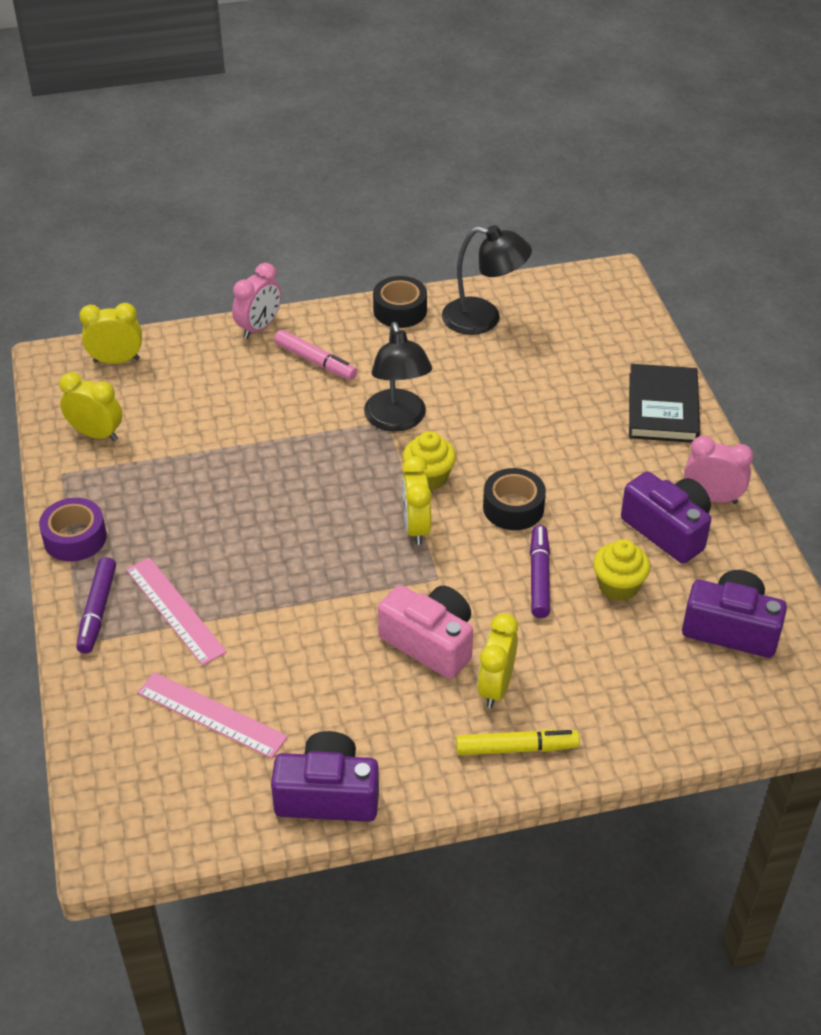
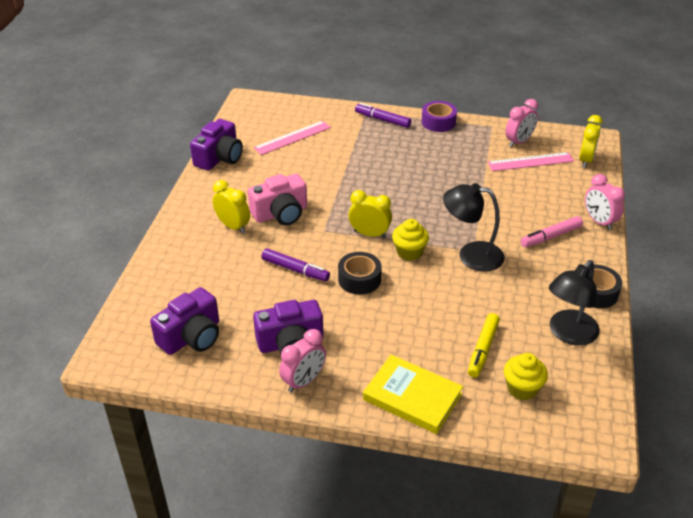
camera: 115 degrees right, 5 degrees down
yellow clock [59,372,122,441] -> pink clock [505,99,538,147]
pink ruler [126,557,227,666] -> pink ruler moved to [488,152,574,171]
yellow marker [456,730,580,755] -> yellow marker moved to [468,313,500,378]
yellow cupcake [593,539,650,601] -> yellow cupcake moved to [504,353,548,400]
black book [629,364,700,443] -> yellow book [363,355,463,434]

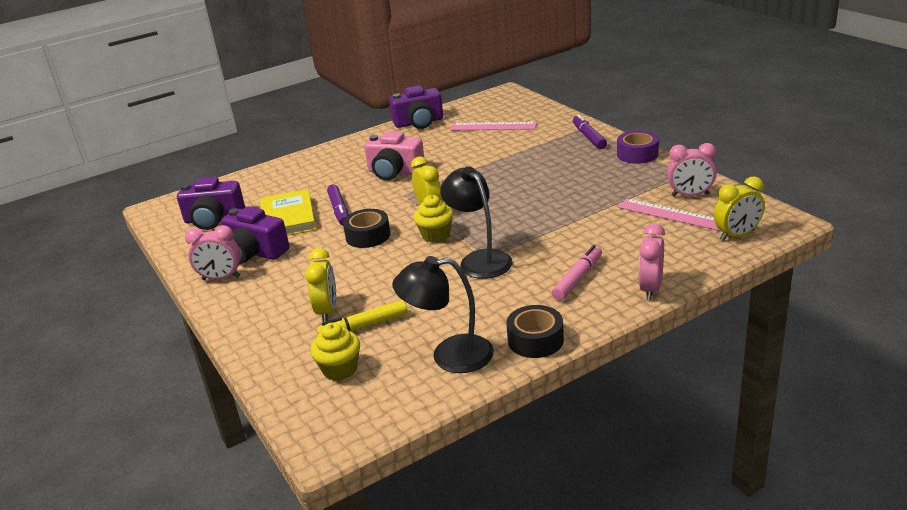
camera: 50 degrees right, 10 degrees down
yellow clock [213,180,250,233] -> yellow clock moved to [305,248,336,322]
yellow book [363,355,463,434] -> yellow book moved to [260,189,316,236]
pink marker [521,216,583,247] -> pink marker turned 105 degrees clockwise [552,245,602,301]

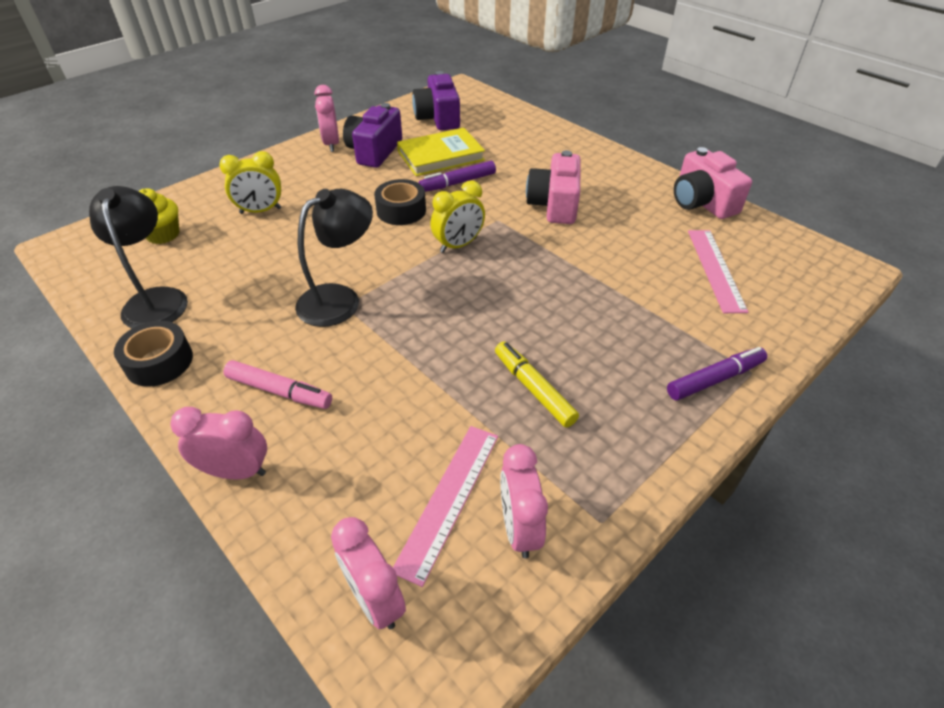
camera: 75 degrees right, 15 degrees up
yellow marker [316,300,408,334] -> yellow marker moved to [495,342,579,427]
purple camera [389,85,443,129] -> pink camera [674,147,752,219]
yellow cupcake [414,195,454,243] -> none
purple tape [617,131,659,164] -> none
yellow clock [714,176,765,241] -> pink clock [331,517,406,629]

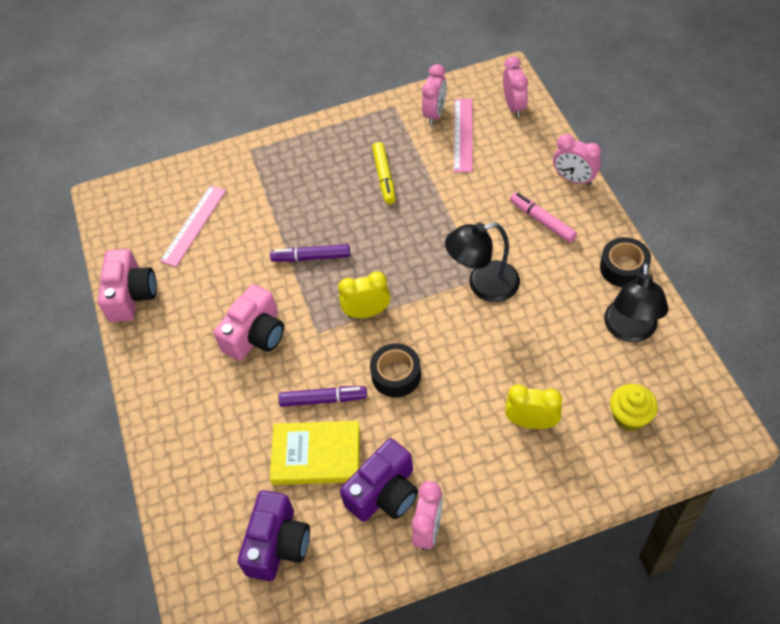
camera: 150 degrees left, 10 degrees up
pink ruler [393,426,498,587] -> pink ruler turned 45 degrees counterclockwise [454,99,473,172]
purple marker [667,347,767,400] -> purple marker moved to [270,244,350,262]

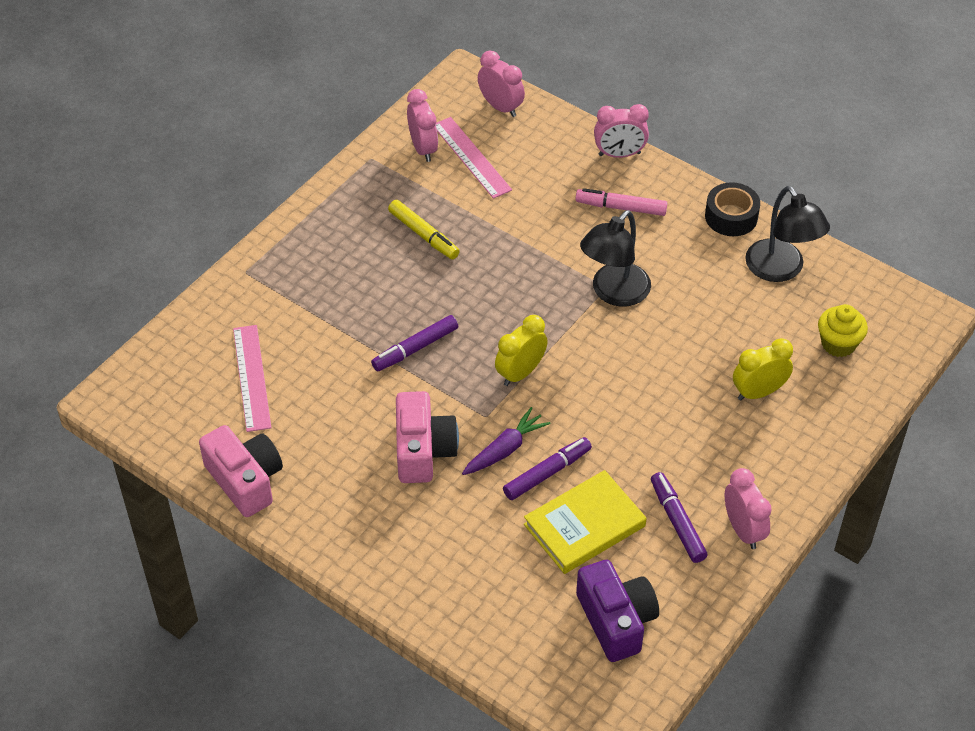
camera: 40 degrees left, 5 degrees down
purple camera [340,438,418,522] -> purple marker [651,472,708,563]
black tape [370,343,421,397] -> none
none -> purple carrot [462,407,550,475]

